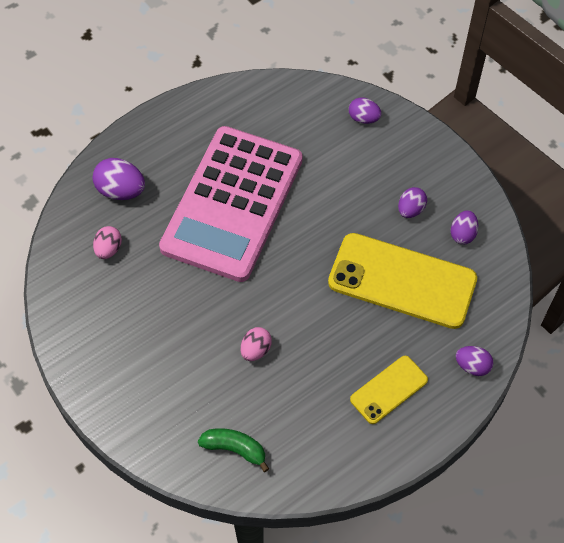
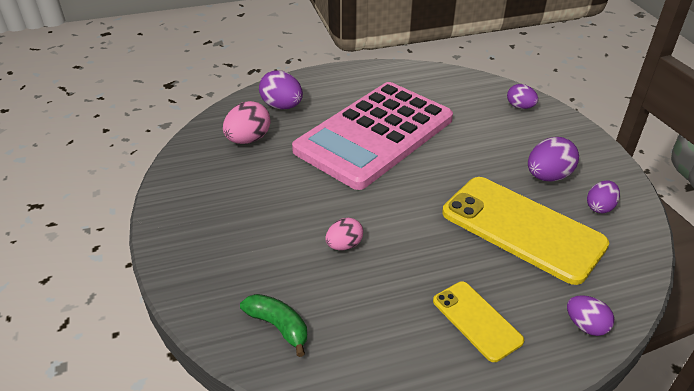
camera: 20 degrees right, 20 degrees down
pink egg [93,226,122,259] -> pink egg [223,101,270,144], size x1.56
yellow phone [350,356,428,424] -> yellow phone turned 75 degrees clockwise [433,281,524,362]
purple egg [398,187,427,218] -> purple egg [528,137,579,182], size x1.56

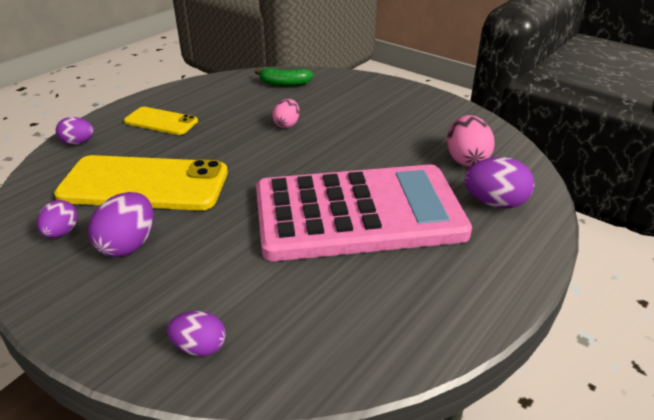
camera: 145 degrees right, 5 degrees down
pink calculator [292,82,453,190] -> pink calculator turned 75 degrees clockwise [256,165,472,261]

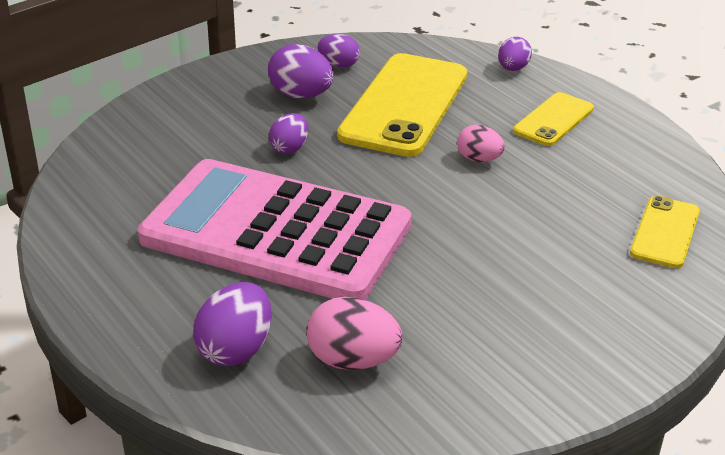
camera: 105 degrees right, 0 degrees up
purple egg [167,311,226,356] -> purple egg moved to [269,113,308,154]
green banana [255,68,313,86] -> yellow phone [630,196,700,268]
pink calculator [256,165,472,261] -> pink calculator turned 105 degrees clockwise [138,159,411,300]
pink egg [272,99,300,128] -> pink egg moved to [457,125,505,162]

